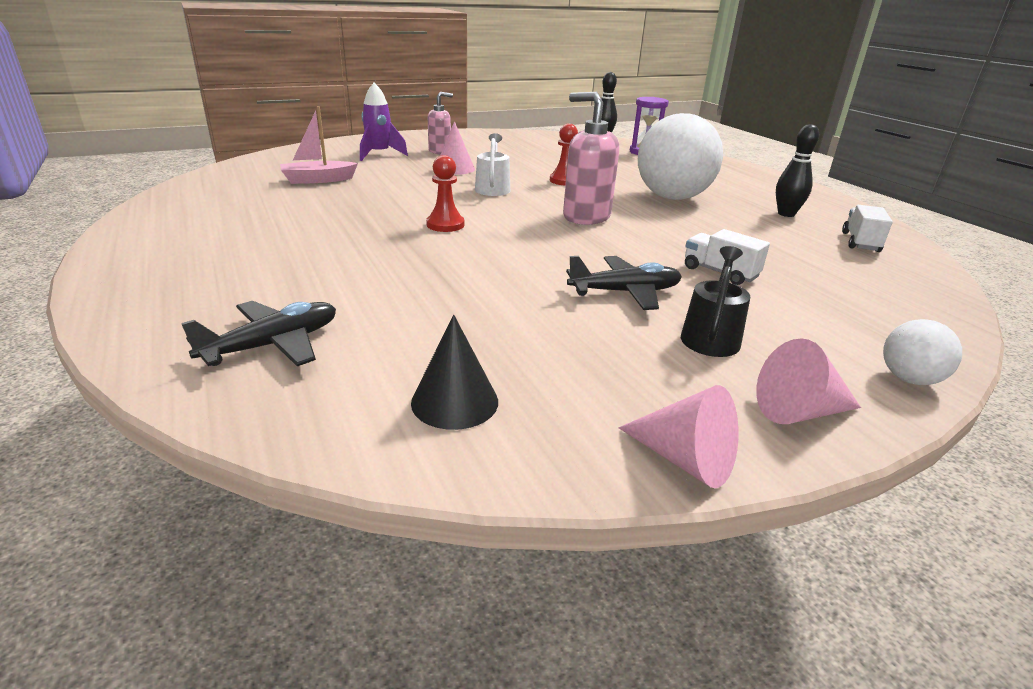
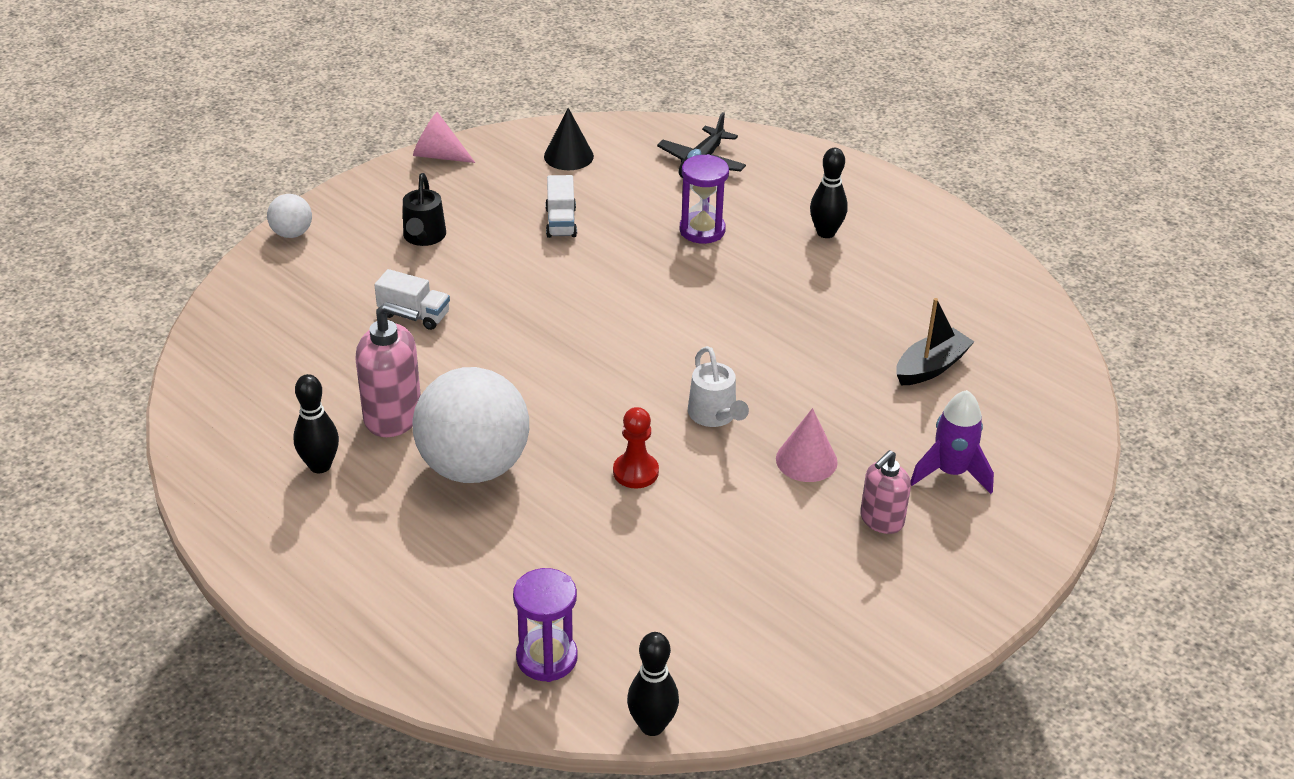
camera: 160 degrees right, 10 degrees up
pink boat [280,106,358,184] -> black boat [896,298,974,385]
red pawn [426,155,464,232] -> none
pink soap dispenser [563,92,619,225] -> pink soap dispenser moved to [355,302,421,437]
black plane [566,256,682,310] -> none
pink cone [756,339,861,424] -> none
white truck [842,205,893,252] -> white truck moved to [545,175,577,238]
none -> purple hourglass [680,154,729,244]
none -> black bowling pin [810,148,848,238]

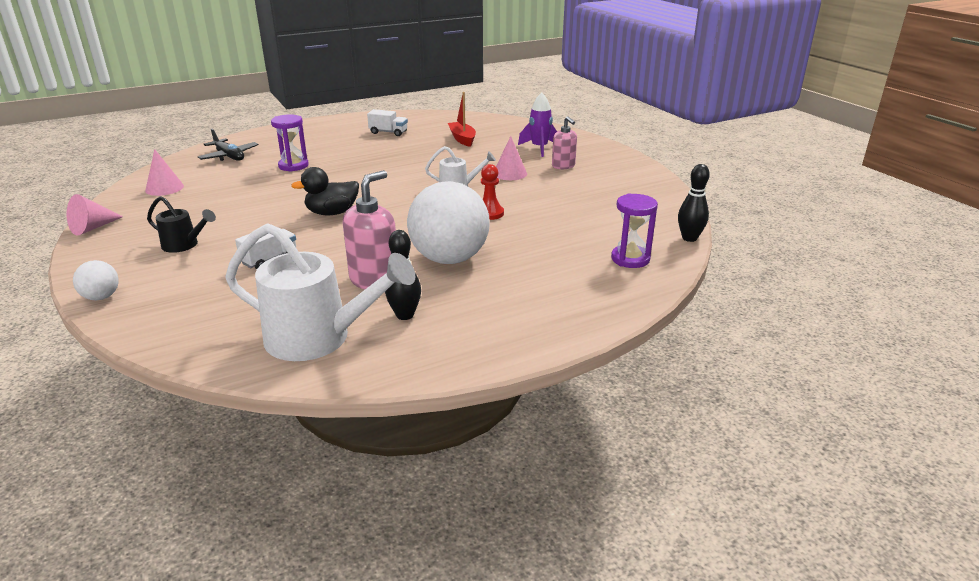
camera: 70 degrees left, 10 degrees down
black cone [544,108,594,170] -> pink cone [145,149,184,196]
white truck [545,175,577,238] -> white truck moved to [367,109,408,136]
black bowling pin [810,148,848,238] -> none
black boat [896,298,974,385] -> red boat [448,92,476,147]
none -> white watering can [225,223,415,361]
none -> black duck [291,167,359,215]

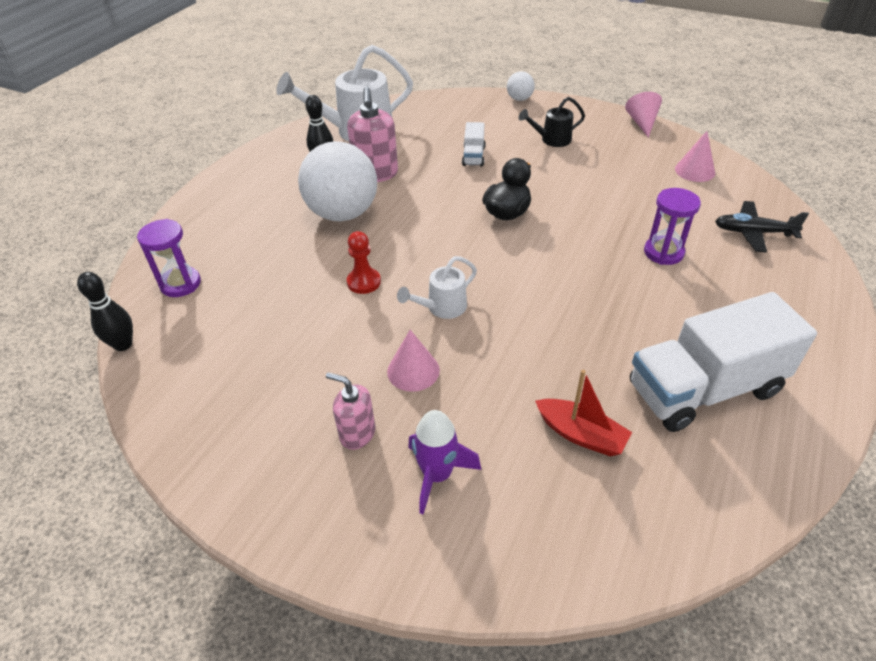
camera: 145 degrees right, 15 degrees up
white truck [367,109,408,136] -> white truck [630,292,817,432], size x2.25

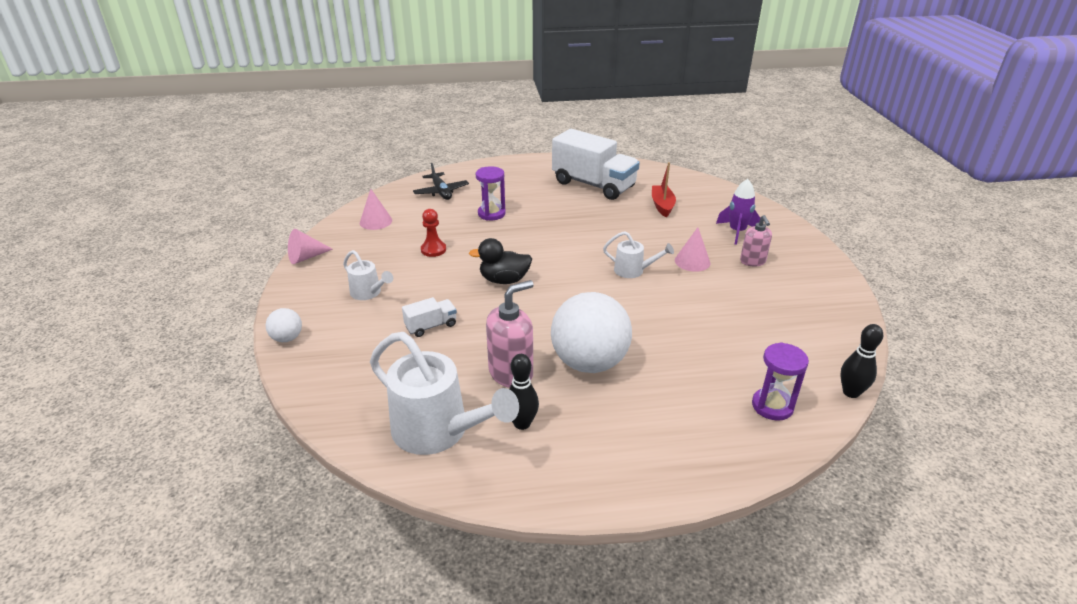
camera: 125 degrees left, 10 degrees down
red pawn [347,231,381,294] -> red pawn moved to [421,209,446,257]
black watering can [519,97,585,147] -> white watering can [343,250,393,300]

